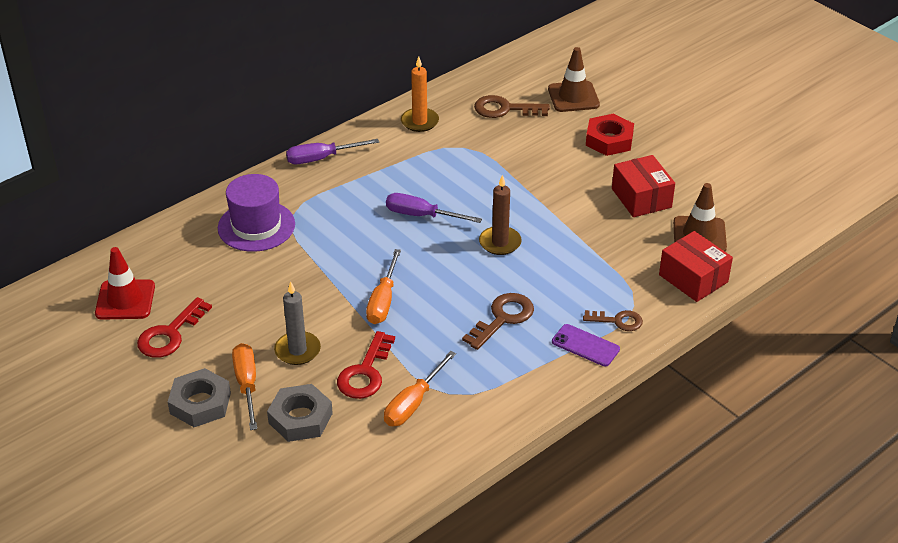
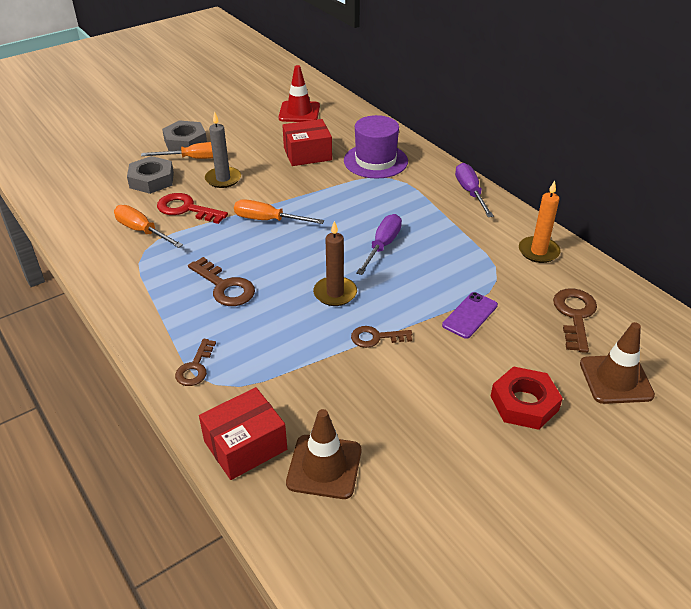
camera: 95 degrees right, 0 degrees up
red key [137,297,212,358] -> none
purple phone [552,324,620,367] -> purple phone moved to [442,292,498,339]
red box [612,155,675,217] -> red box moved to [282,119,332,166]
none -> brown key [351,326,412,348]

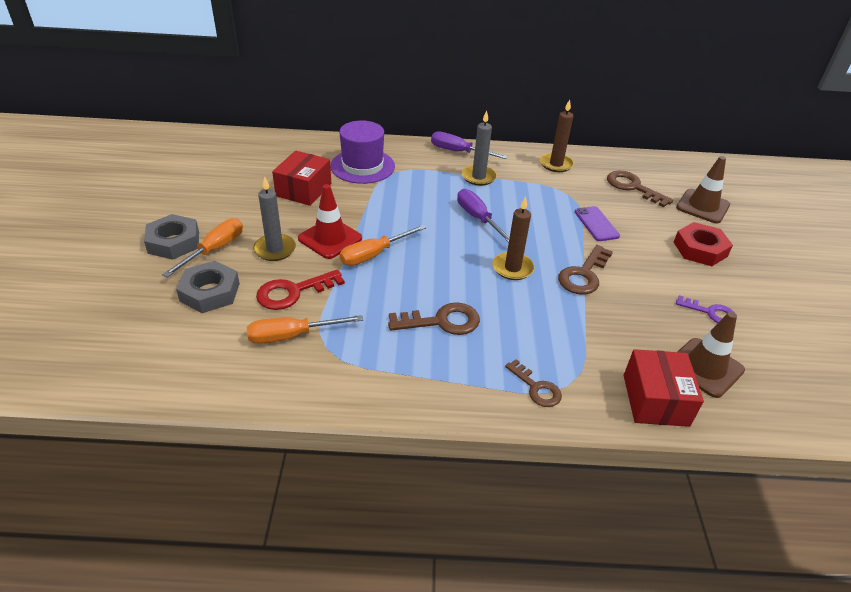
camera: 55 degrees left, 0 degrees up
red traffic cone [279,65,320,122] -> red traffic cone moved to [298,184,362,259]
brown key [351,326,412,348] -> brown key [558,245,613,295], size x1.51
orange candle [519,181,561,263] -> brown candle [540,100,574,172]
none -> grey candle [462,110,497,186]
none -> purple key [676,295,737,323]

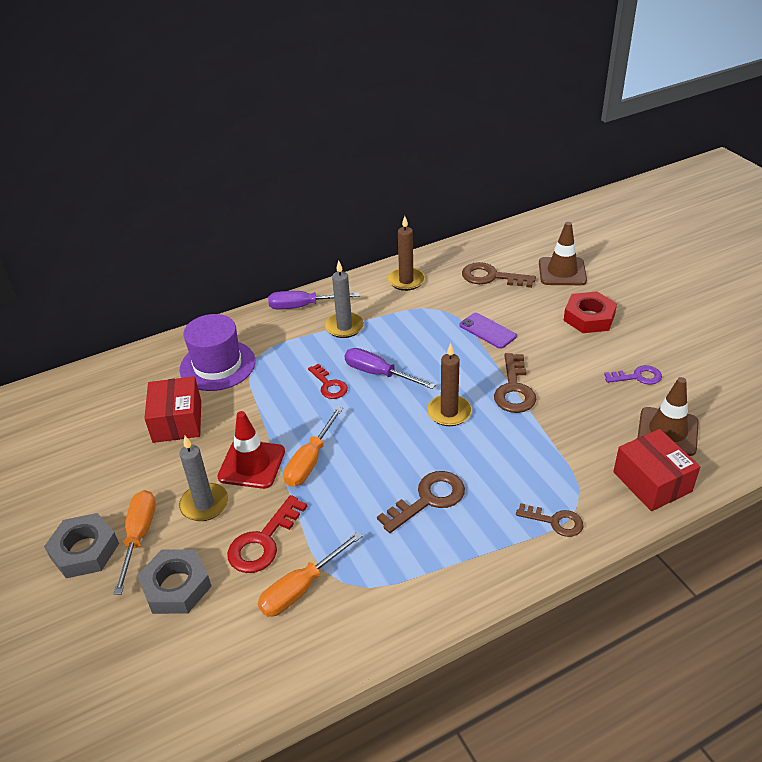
camera: 25 degrees left, 0 degrees up
none -> red key [308,364,348,399]

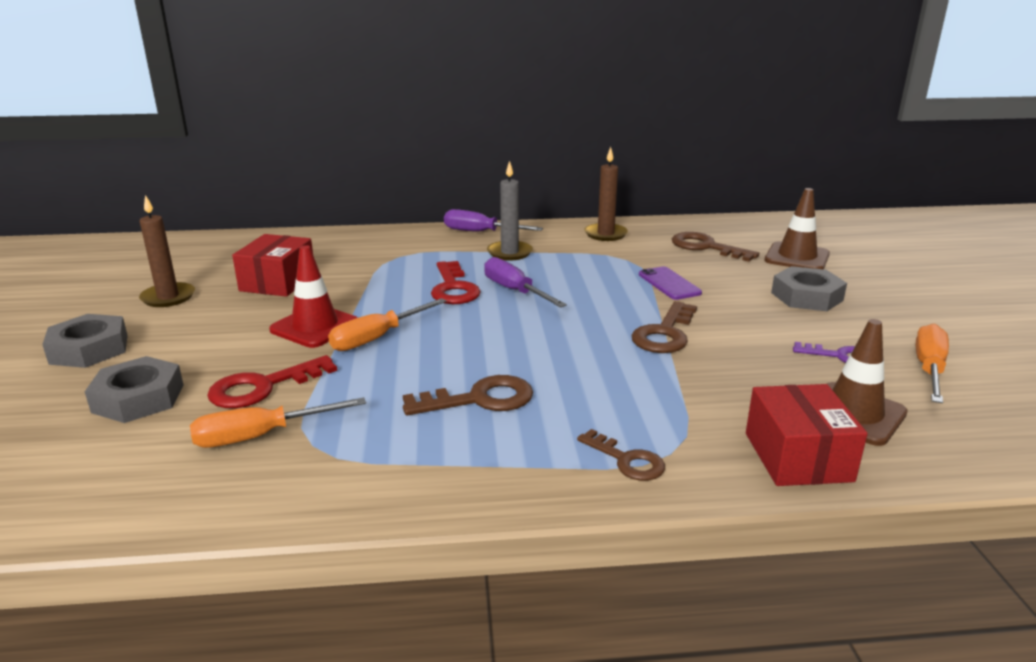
camera: 20 degrees right, 15 degrees down
orange screwdriver [114,490,156,595] -> orange screwdriver moved to [915,324,949,403]
grey candle [179,436,228,521] -> none
purple hat [180,314,256,391] -> none
red key [308,364,348,399] -> red key [431,261,481,304], size x1.51
brown candle [427,343,472,426] -> brown candle moved to [139,195,195,307]
red nut [563,291,617,333] -> grey nut [771,266,847,311]

